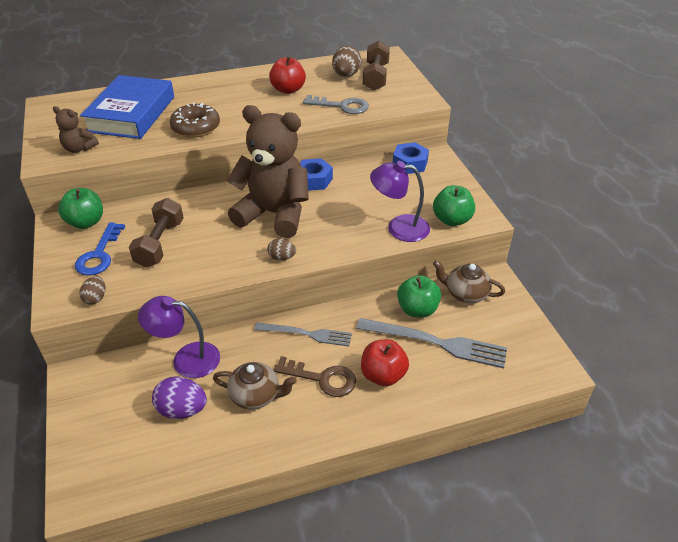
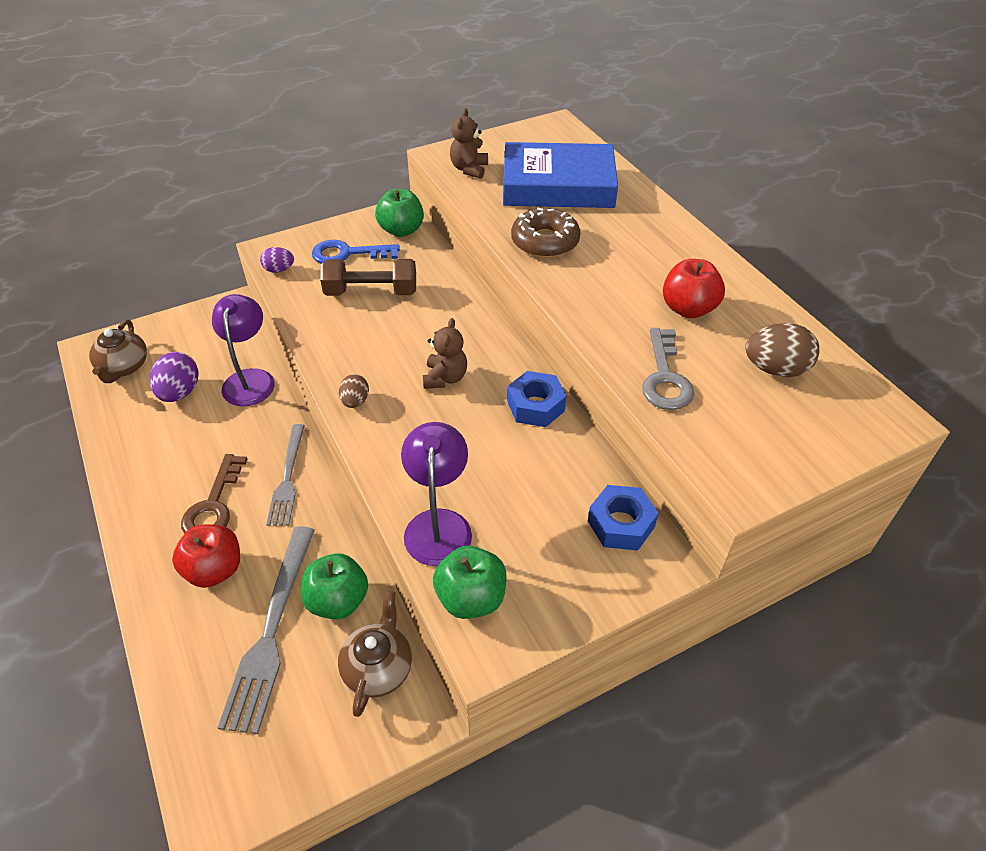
camera: 80 degrees right, 5 degrees up
brown egg [79,276,105,305] -> purple egg [260,247,294,273]
brown teapot [213,362,297,410] -> brown teapot moved to [89,319,147,383]
brown teddy bear [227,105,309,238] -> brown teddy bear [423,318,467,389], size x0.43
brown dumbbell [363,41,390,91] -> none

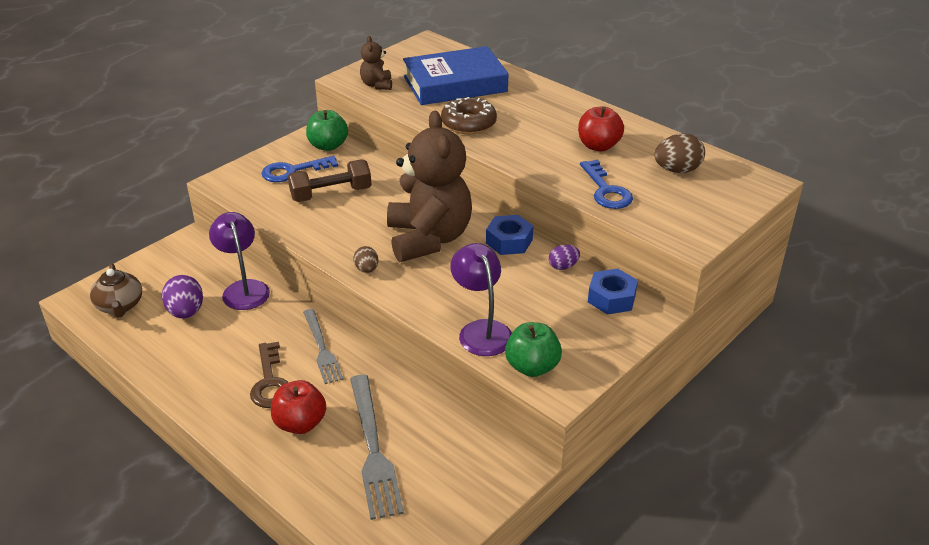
camera: 20 degrees left, 10 degrees down
purple egg [260,247,294,273] -> purple egg moved to [549,245,580,270]
green apple [301,553,368,620] -> none
brown teapot [338,591,412,717] -> none
brown teddy bear [423,318,467,389] -> brown teddy bear [387,111,472,262], size x2.31
grey key [642,328,695,410] -> blue key [580,160,633,209]

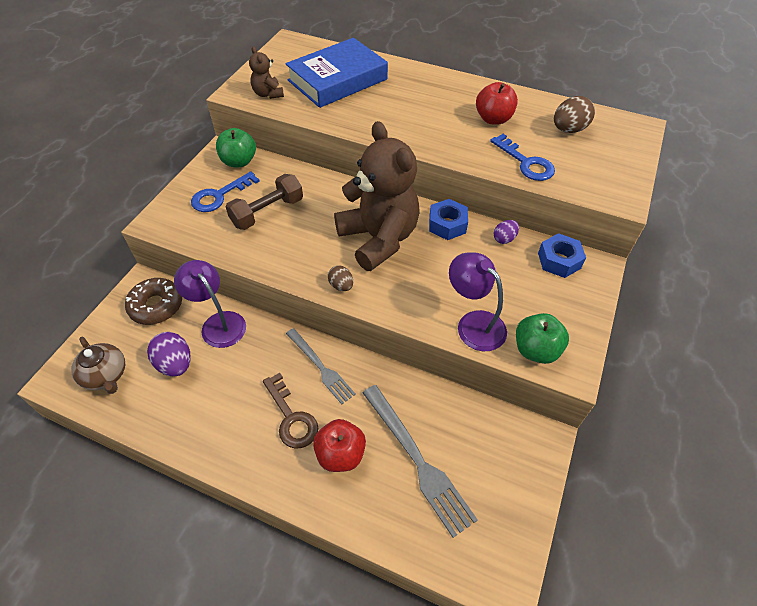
camera: 20 degrees left, 15 degrees up
brown donut [441,97,497,134] -> brown donut moved to [125,278,182,325]

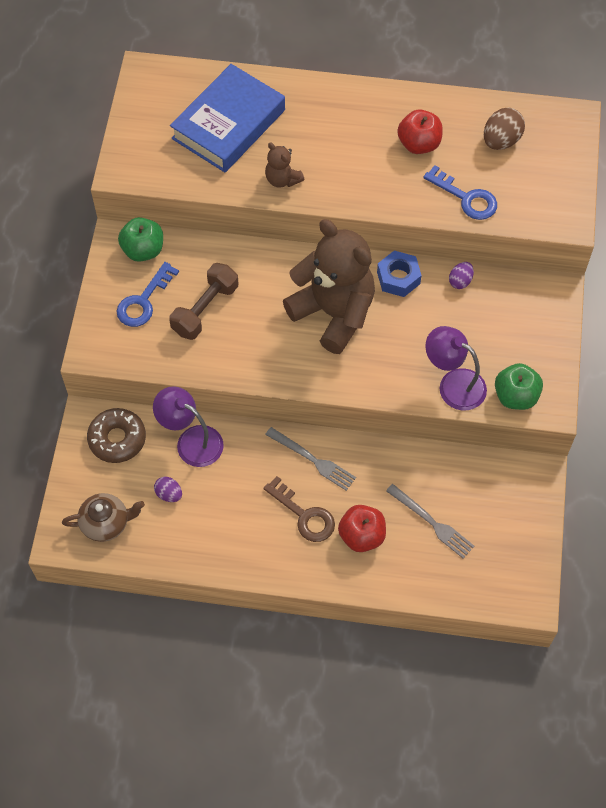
camera: 15 degrees left, 10 degrees up
brown teapot [71,337,125,394] -> brown teapot turned 45 degrees counterclockwise [62,493,145,542]
purple egg [147,332,191,376] -> purple egg [154,477,182,502], size x0.60
brown teddy bear [249,47,284,99] -> brown teddy bear moved to [265,142,304,188]
brown egg [328,265,353,291] -> none
grey fork [363,385,478,538] -> grey fork [386,484,474,559], size x0.66
blue nut [538,233,586,278] -> none

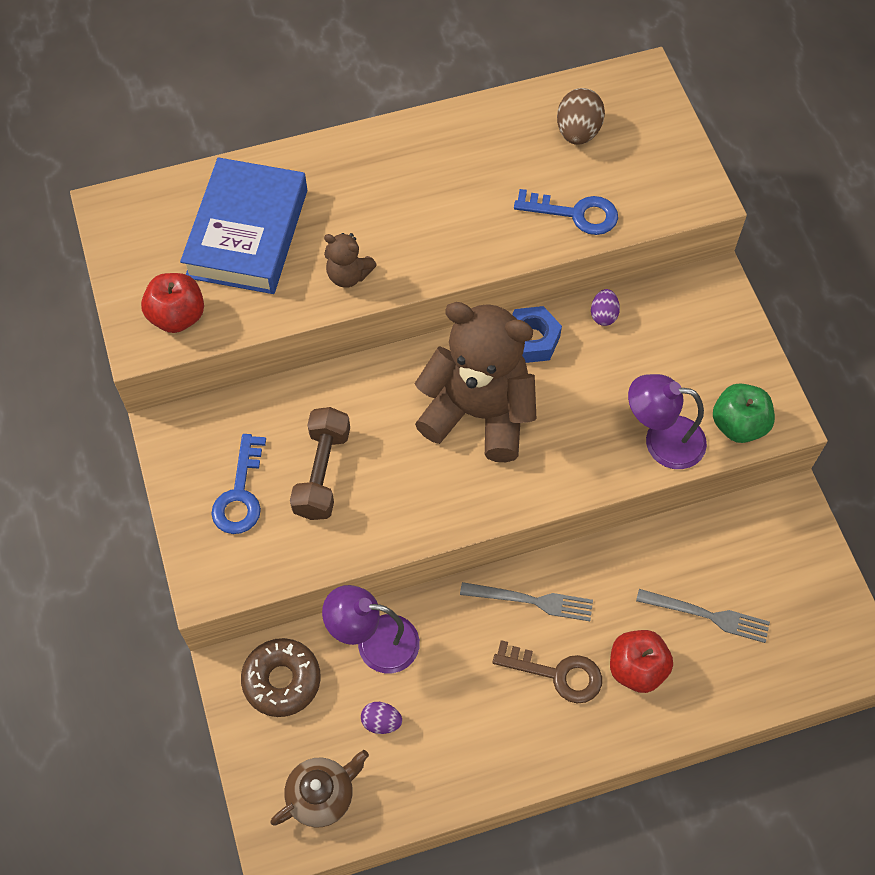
camera: 25 degrees left, 0 degrees up
green apple [118,217,163,262] -> none
red apple [397,110,443,154] -> red apple moved to [141,273,204,333]

